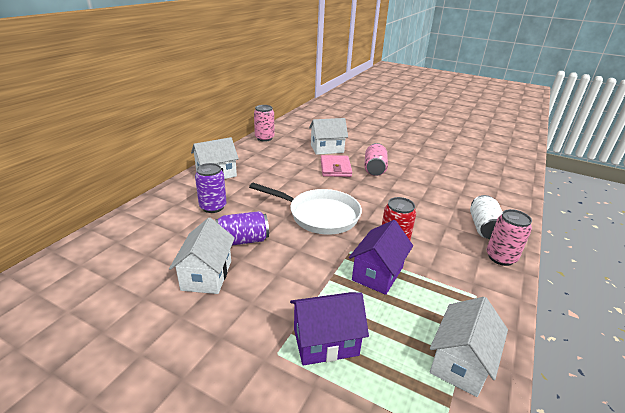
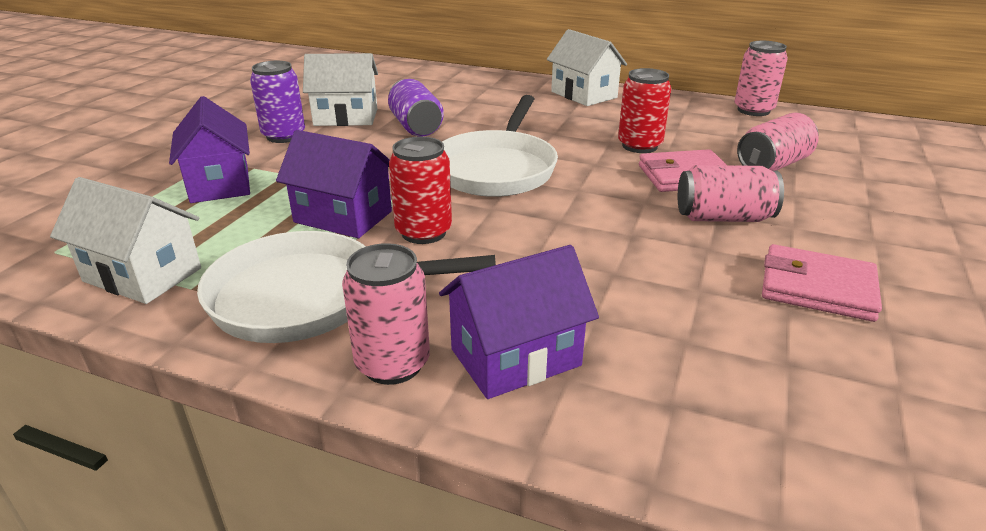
camera: 85 degrees right, 0 degrees up
purple can [195,163,227,213] -> purple can moved to [250,61,305,143]
white house [309,118,348,155] -> pink can [737,112,819,171]
white can [470,195,503,239] -> purple house [439,245,599,399]
none -> white pan [197,231,496,343]
none -> red can [618,68,671,153]
none -> pink wallet [762,244,882,322]

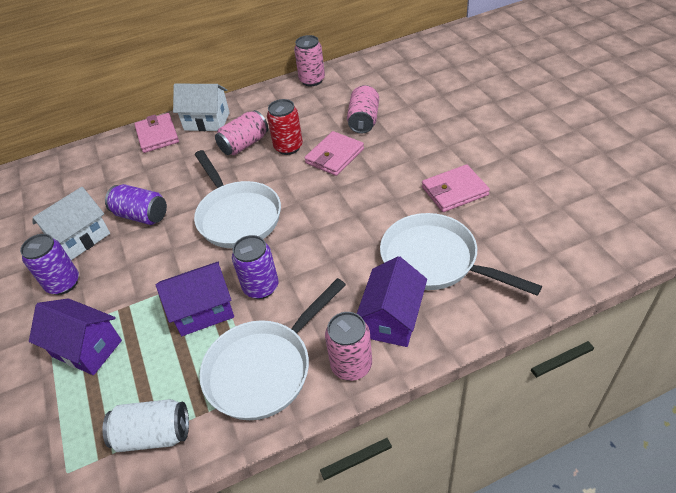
camera: 40 degrees left, 15 degrees up
white house [50,177,201,304] -> white can [103,399,189,452]
red can [389,137,452,244] -> purple can [232,235,279,299]
pink can [678,165,784,222] -> pink can moved to [215,110,268,155]
none -> pink wallet [134,113,179,153]
none -> white pan [380,213,542,296]

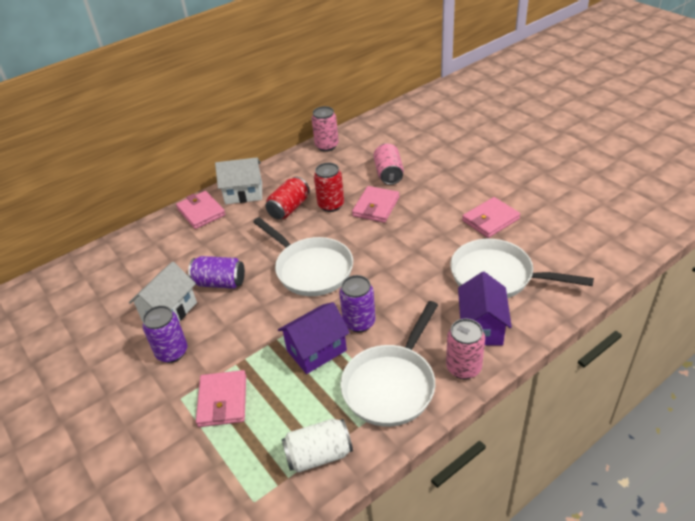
camera: 15 degrees left, 5 degrees down
purple house [29,298,122,375] -> pink wallet [196,370,246,427]
pink can [215,110,268,155] -> red can [266,177,310,219]

